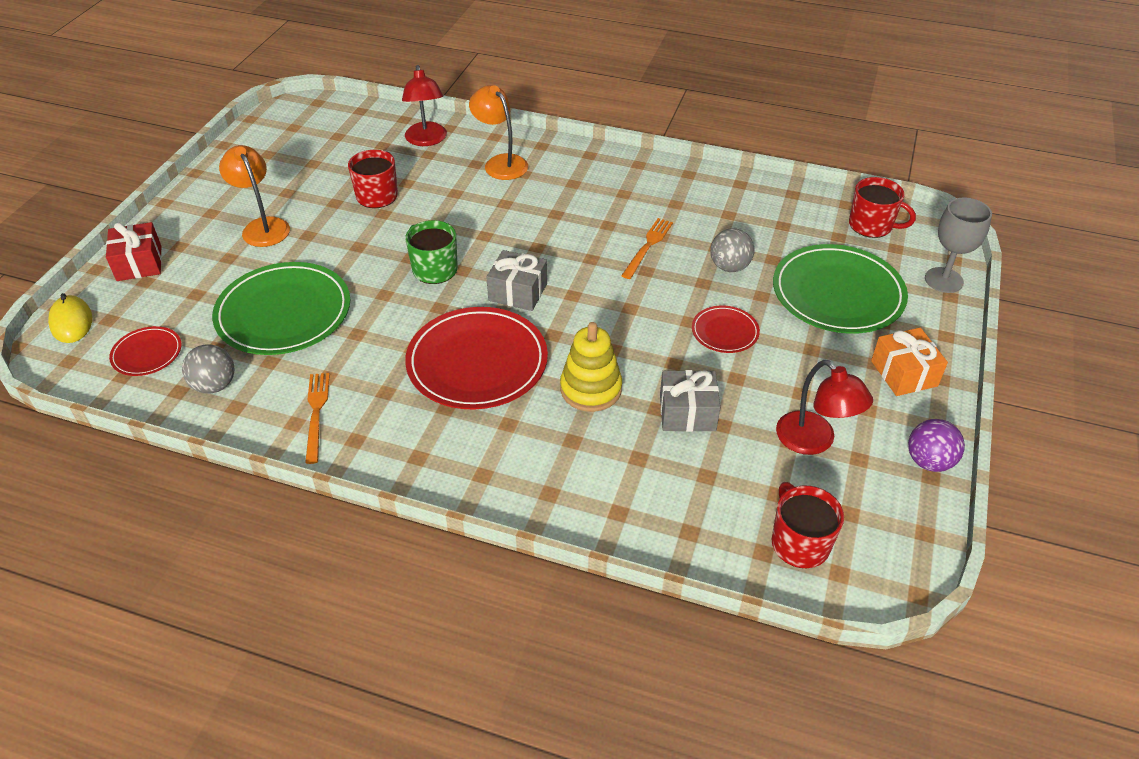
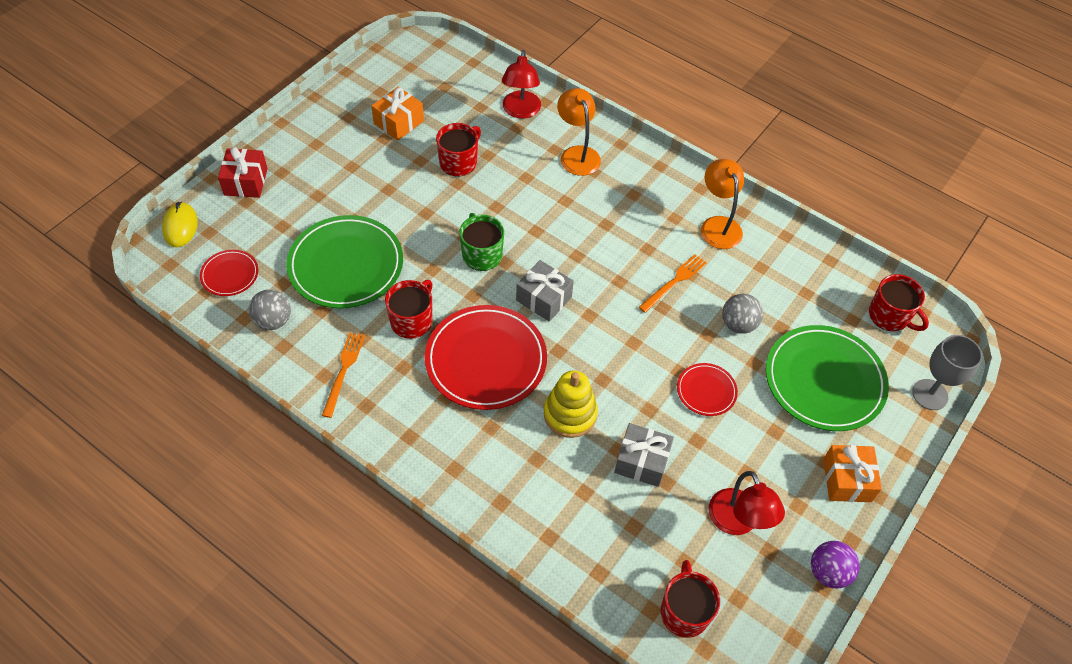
camera: 15 degrees right, 10 degrees up
orange lamp [219,145,290,247] -> orange lamp moved to [701,159,744,249]
none -> orange gift [371,87,424,141]
none -> red mug [385,280,432,339]

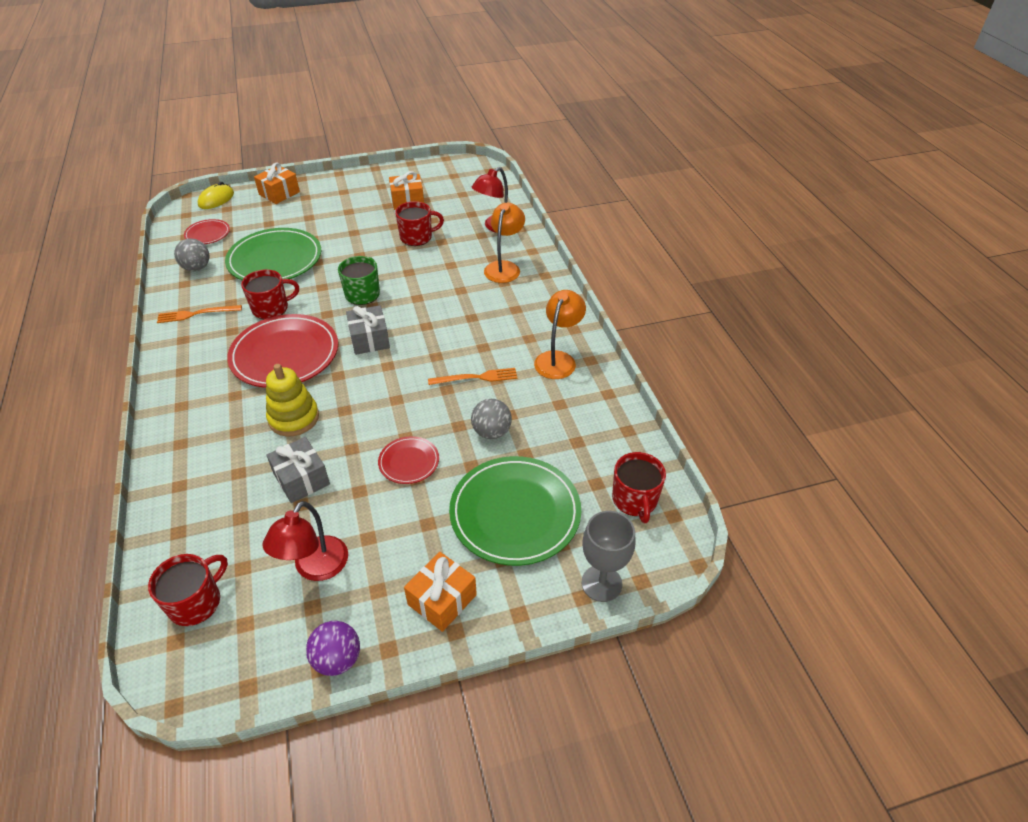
camera: 40 degrees right, 10 degrees down
red gift [218,147,268,198] -> orange gift [254,163,300,204]
orange fork [322,333,365,418] -> orange fork turned 150 degrees counterclockwise [157,305,242,323]

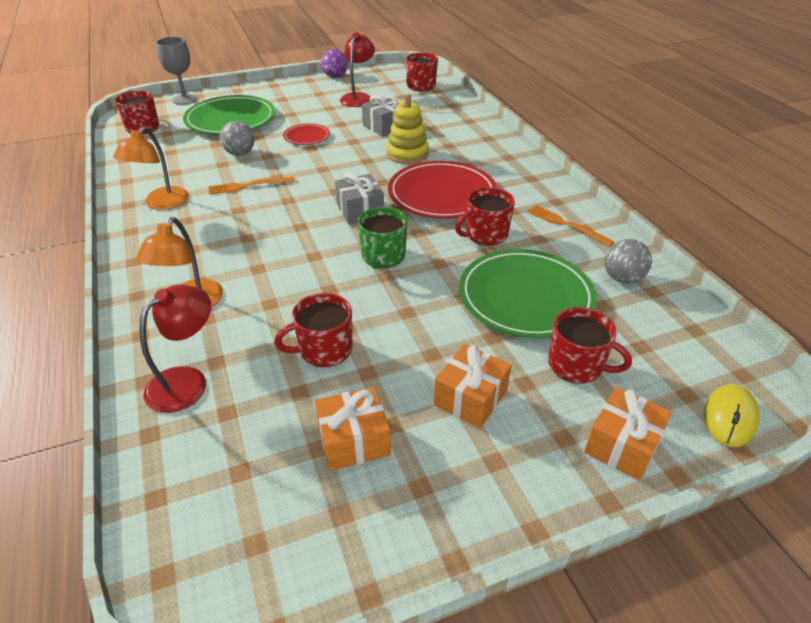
camera: 175 degrees right, 5 degrees down
orange fork [157,305,242,323] -> orange fork turned 120 degrees counterclockwise [527,205,615,246]
red plate [184,219,230,244] -> none
orange gift [404,552,477,632] -> orange gift moved to [434,344,512,428]
none -> red mug [548,307,632,384]

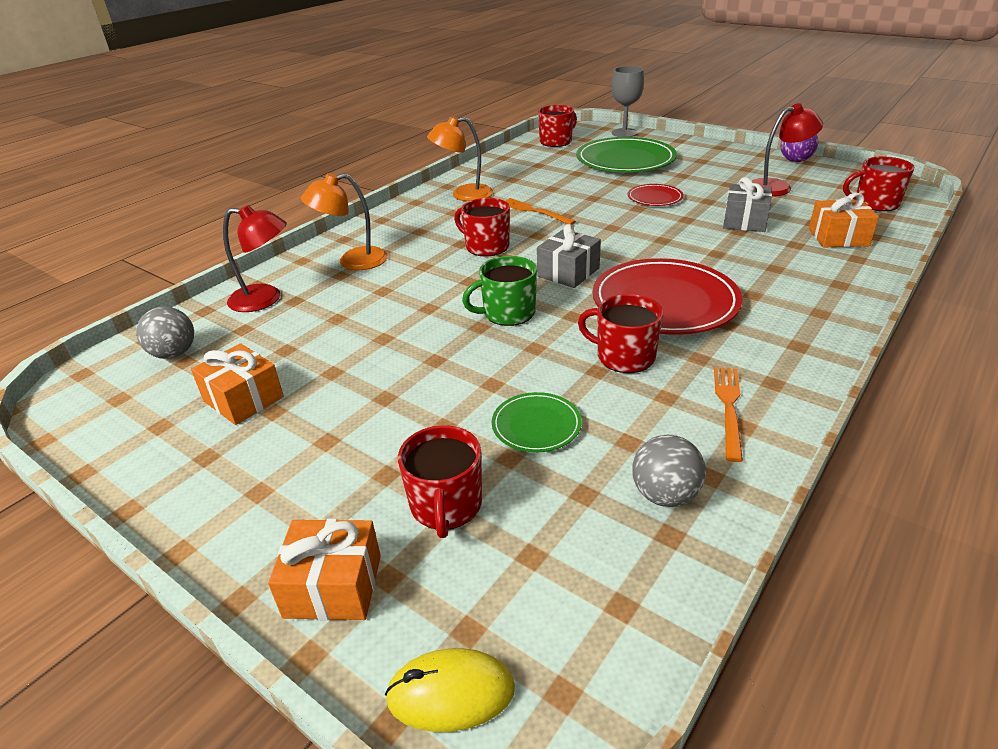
camera: 60 degrees right, 5 degrees down
grey ball [220,121,255,156] -> grey ball moved to [136,307,194,359]
red mug [274,293,352,367] -> red mug moved to [454,198,510,256]
yellow stacking toy [386,94,429,164] -> none
orange gift [434,344,512,428] -> orange gift moved to [809,193,879,248]
green plate [459,249,597,338] -> green plate [492,392,582,452], size x0.49

